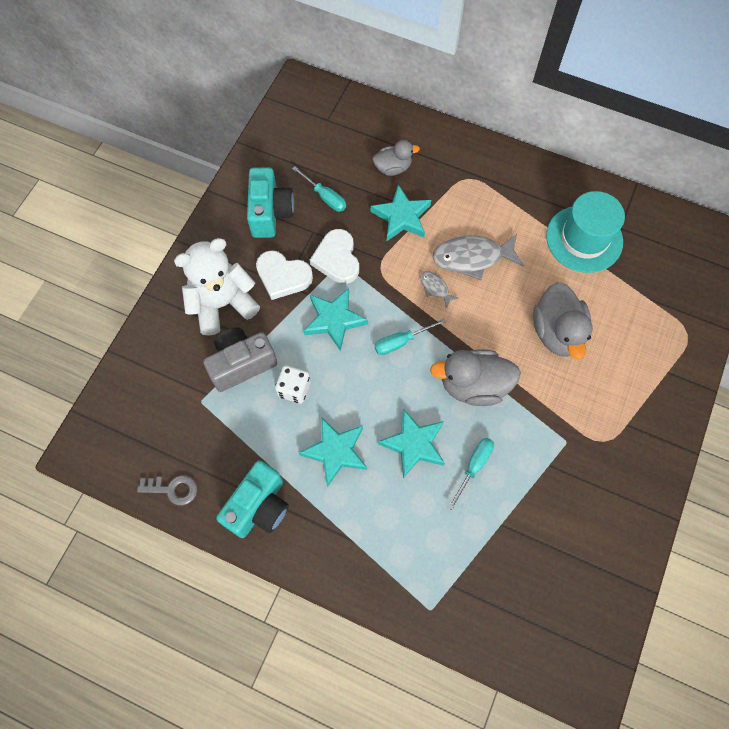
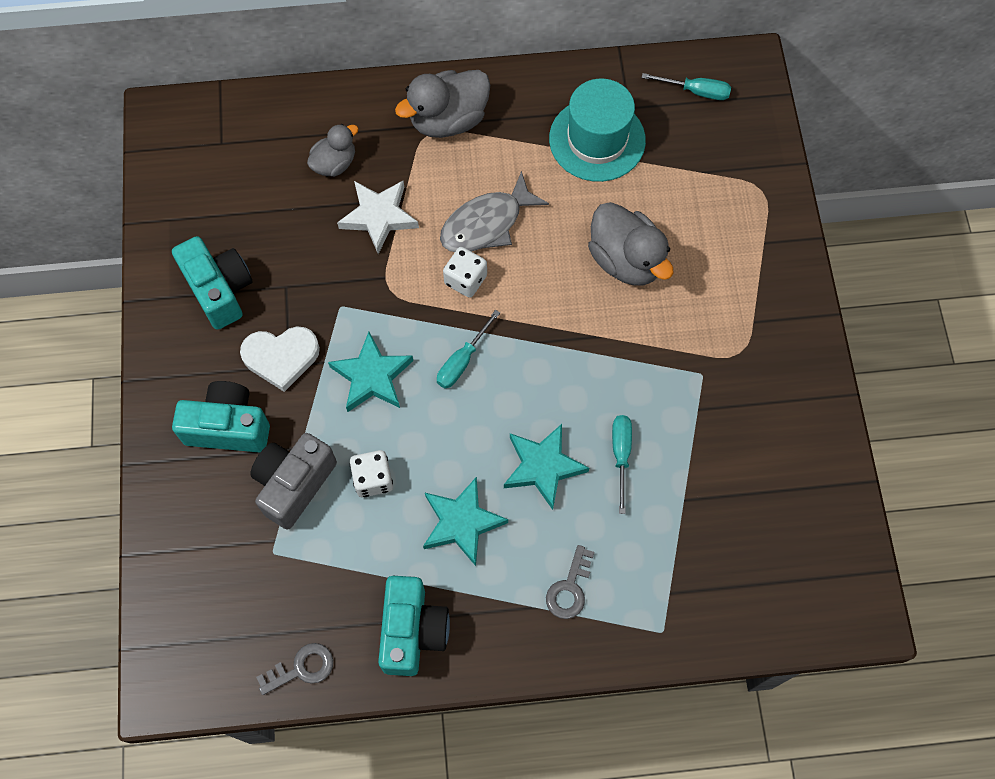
camera: 30 degrees left, 0 degrees up
white teddy bear [174,238,260,336] -> turquoise camera [172,381,270,453]
turquoise screwdriver [292,166,346,212] -> turquoise screwdriver moved to [642,73,731,100]
white heart [310,229,359,284] -> none
turquoise star [371,185,431,241] -> white star [337,180,419,254]
grey fish [420,271,459,308] -> white dice [443,247,487,298]
grey duck [430,349,521,406] -> grey duck moved to [395,70,490,138]
none -> grey key [546,545,595,619]

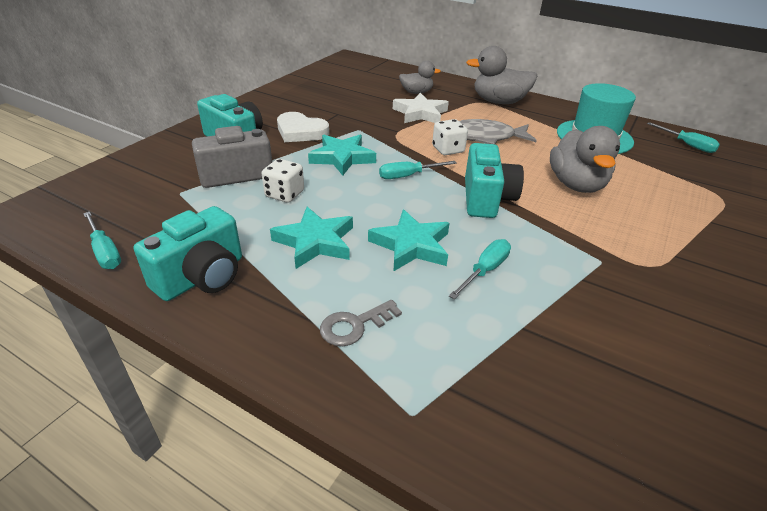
camera: 35 degrees right, 30 degrees down
turquoise camera [172,236,252,330] -> turquoise camera moved to [465,143,524,218]
grey key [256,643,333,695] -> turquoise screwdriver [83,212,121,269]

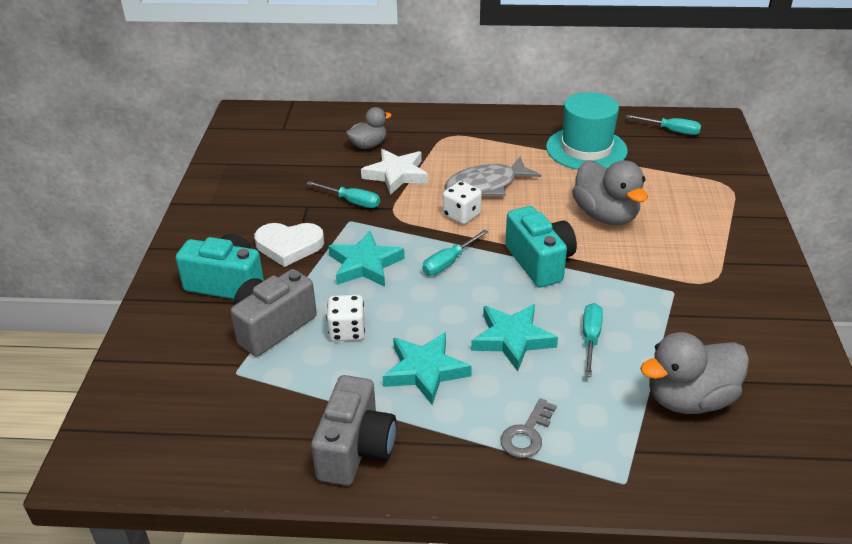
camera: 25 degrees left, 0 degrees up
turquoise screwdriver [83,212,121,269] -> turquoise screwdriver moved to [307,181,380,208]
turquoise camera [134,206,242,301] -> grey camera [311,375,396,486]
grey duck [466,46,537,104] -> grey duck moved to [640,332,749,414]

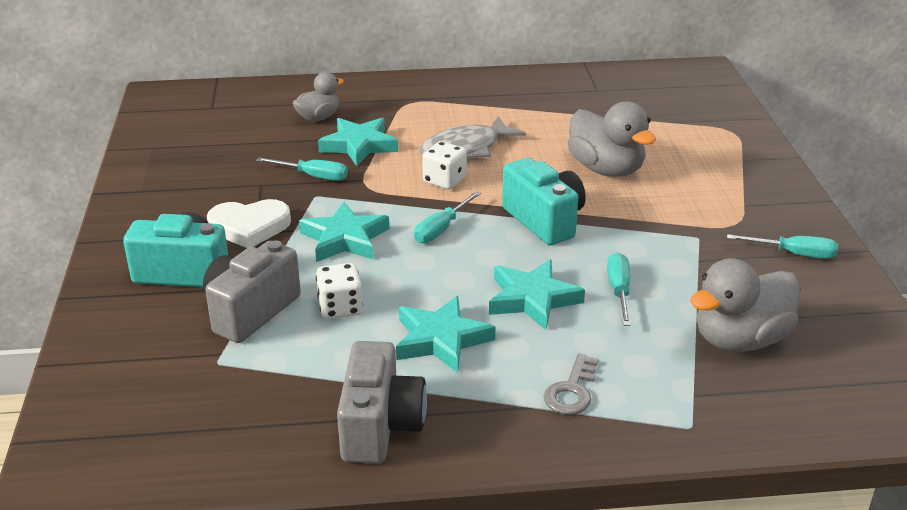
camera: 10 degrees left, 5 degrees down
white star [361,149,428,195] -> turquoise star [318,118,398,166]
turquoise hat [546,92,628,170] -> none
turquoise screwdriver [626,115,701,135] -> turquoise screwdriver moved to [727,234,838,259]

